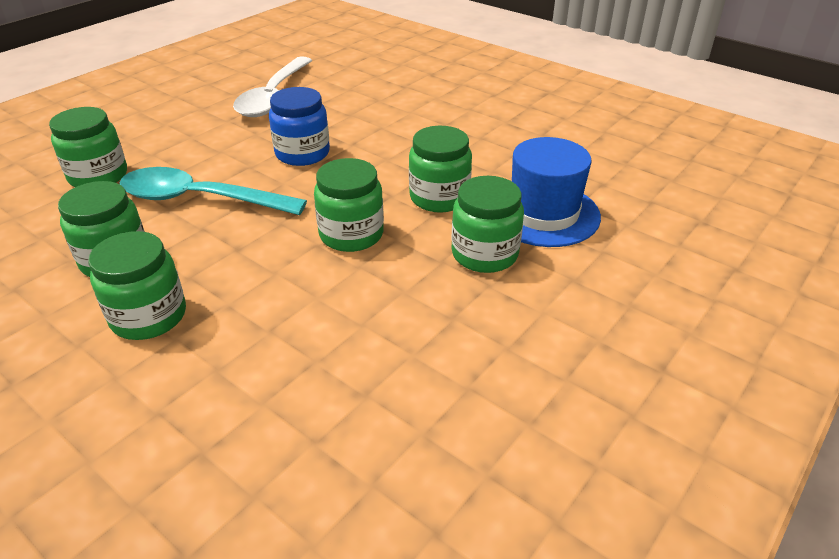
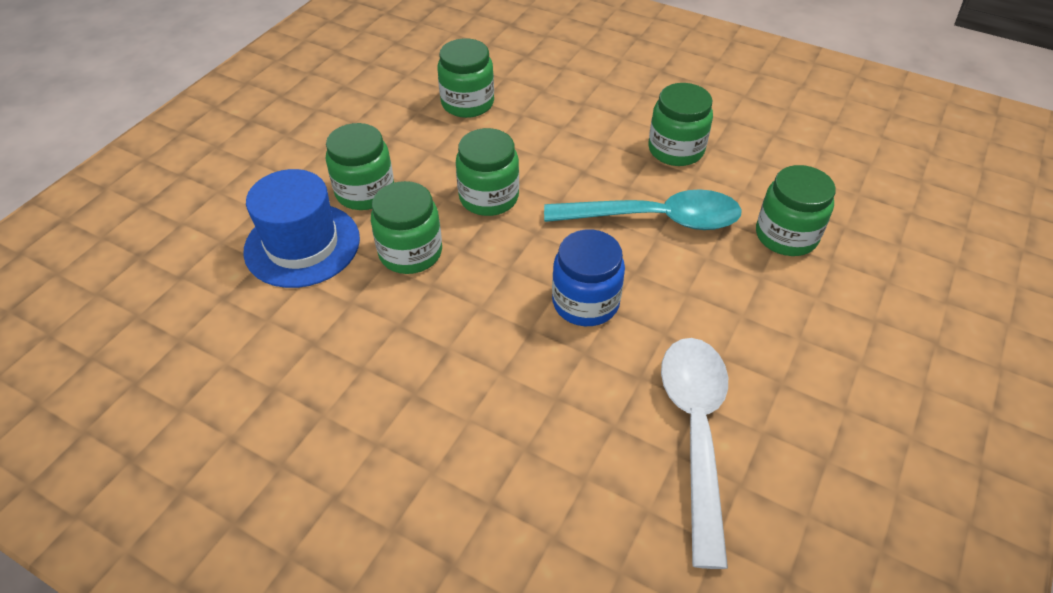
camera: 170 degrees right, 10 degrees up
green jar [88,231,186,340] -> green jar moved to [437,38,494,118]

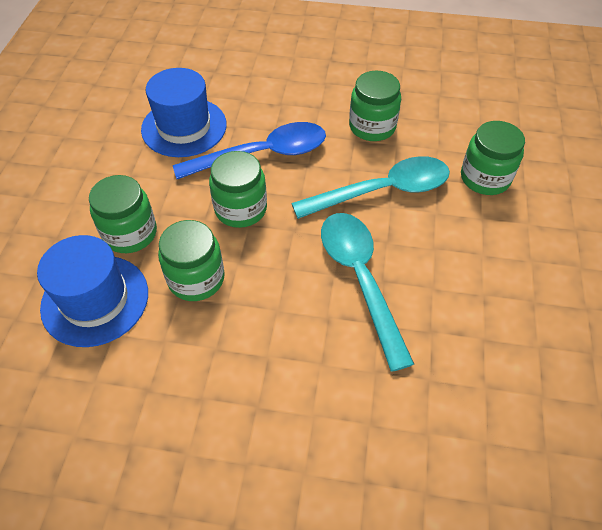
camera: 20 degrees left, 5 degrees up
green jar [437,38,494,118] -> blue hat [141,68,227,157]
blue jar [552,229,625,326] -> turquoise spoon [321,213,414,372]
white spoon [661,338,728,569] -> none
none -> blue spoon [173,122,326,179]

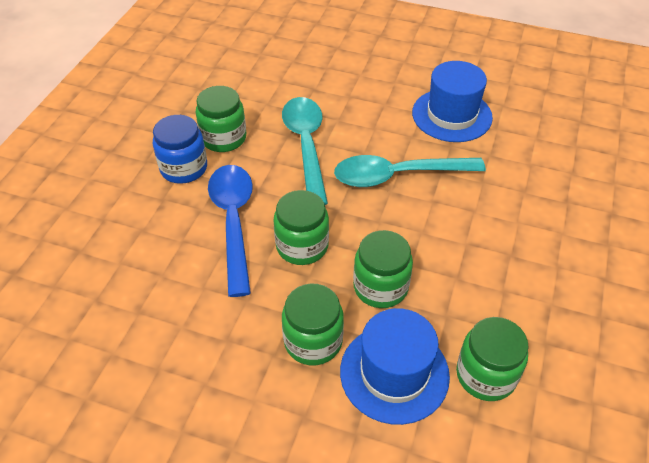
camera: 80 degrees left, 5 degrees down
blue hat [141,68,227,157] -> blue hat moved to [412,61,493,142]
green jar [461,121,525,195] -> green jar moved to [456,317,529,401]
none -> blue jar [153,115,207,184]

